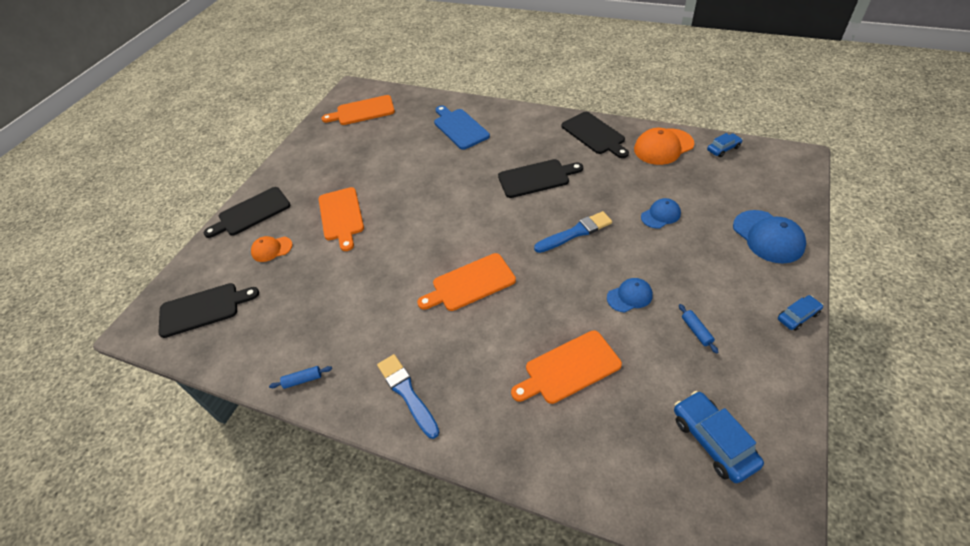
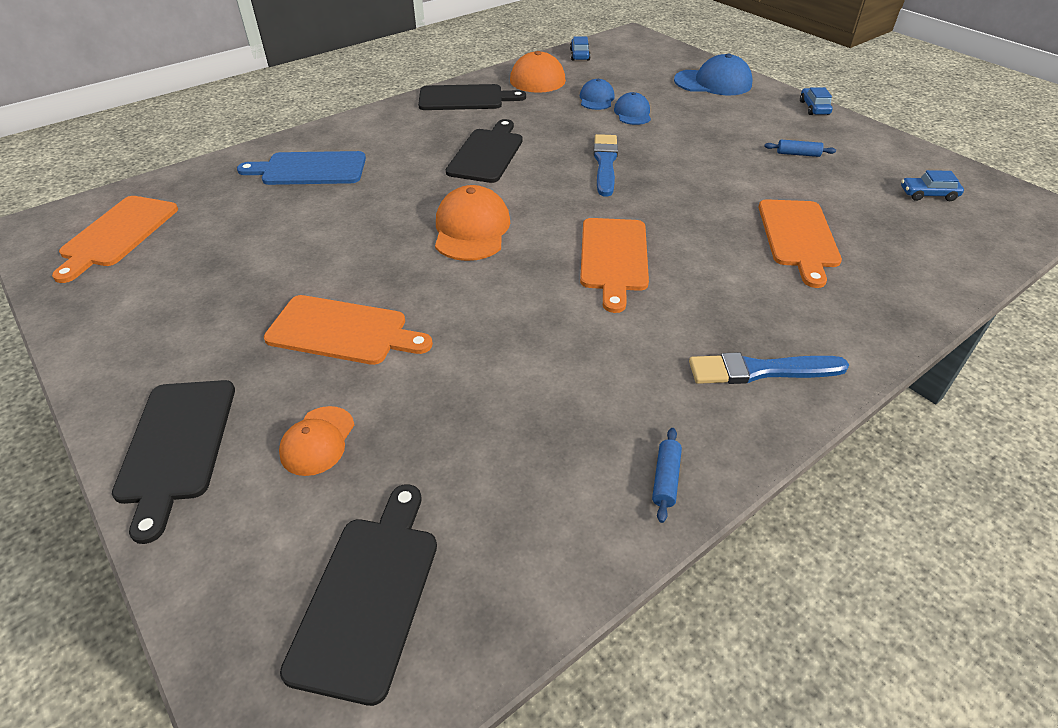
camera: 65 degrees left, 5 degrees down
blue cap [607,278,653,312] -> blue cap moved to [580,79,615,110]
blue car [674,391,764,483] -> blue car [901,170,964,201], size x0.59
none -> orange cap [435,185,510,261]

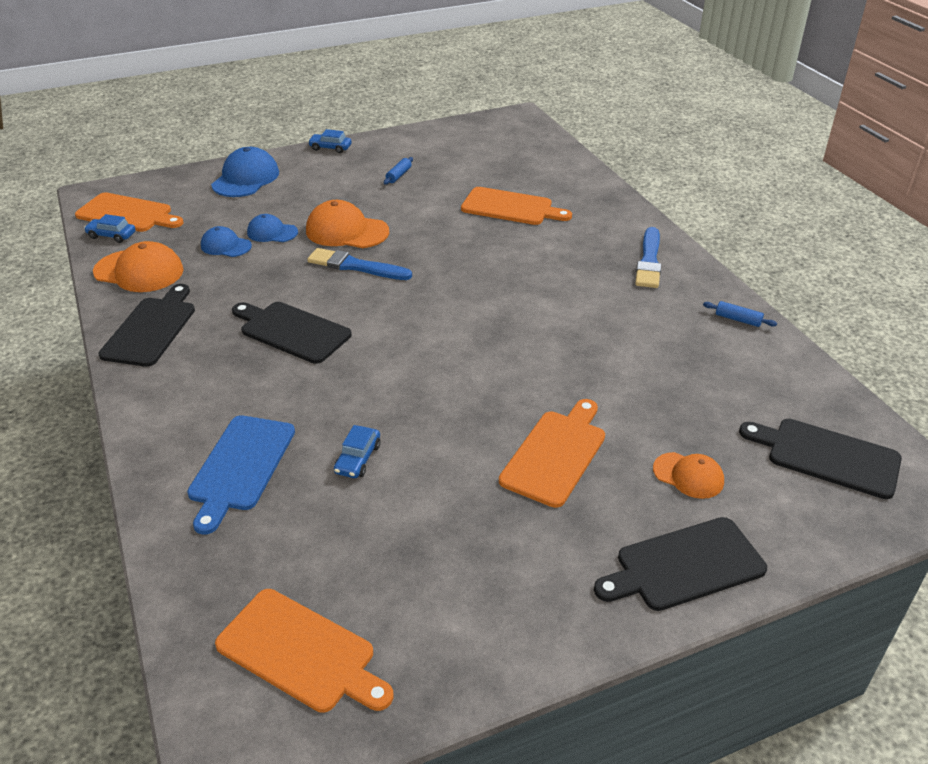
camera: 75 degrees left, 5 degrees down
black cutting board [112,380,235,544] -> black cutting board turned 150 degrees clockwise [594,517,767,611]
orange cap [435,185,510,261] -> orange cap moved to [306,200,389,248]
orange cutting board [580,218,649,313] -> orange cutting board moved to [75,192,184,232]
blue car [901,170,964,201] -> blue car moved to [334,425,381,478]

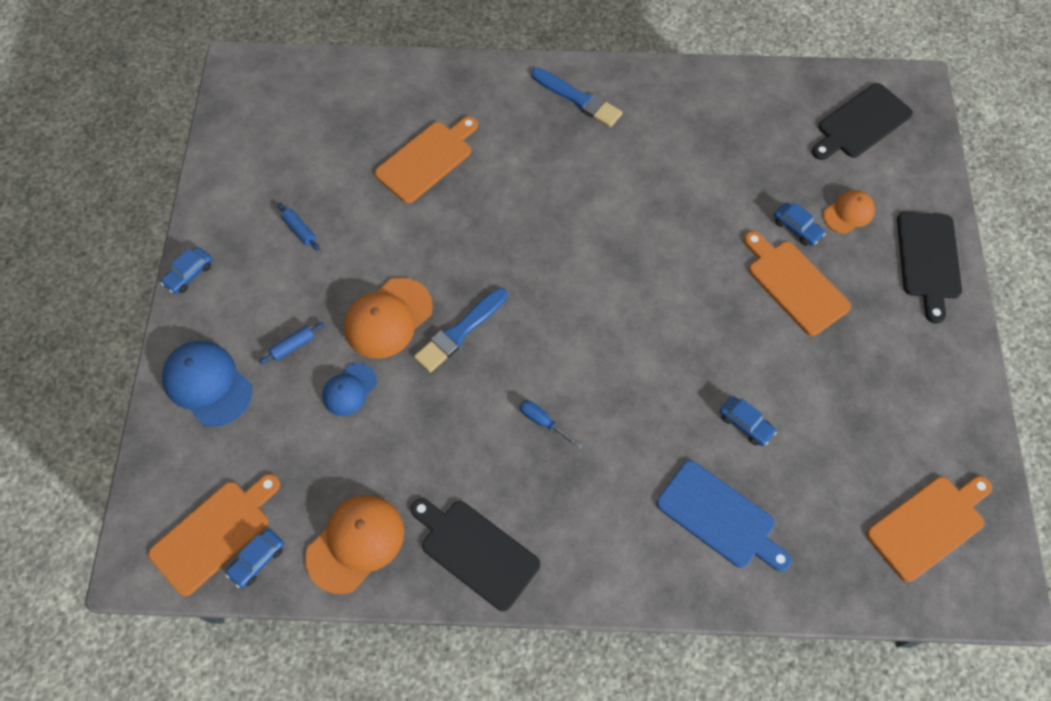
camera: 65 degrees left, 25 degrees up
blue cap [201,226,252,257] -> none
black cutting board [232,302,352,364] -> blue screwdriver [519,400,583,449]
blue rolling pin [703,301,777,327] -> blue rolling pin moved to [259,322,324,364]
none -> blue car [774,202,825,246]

